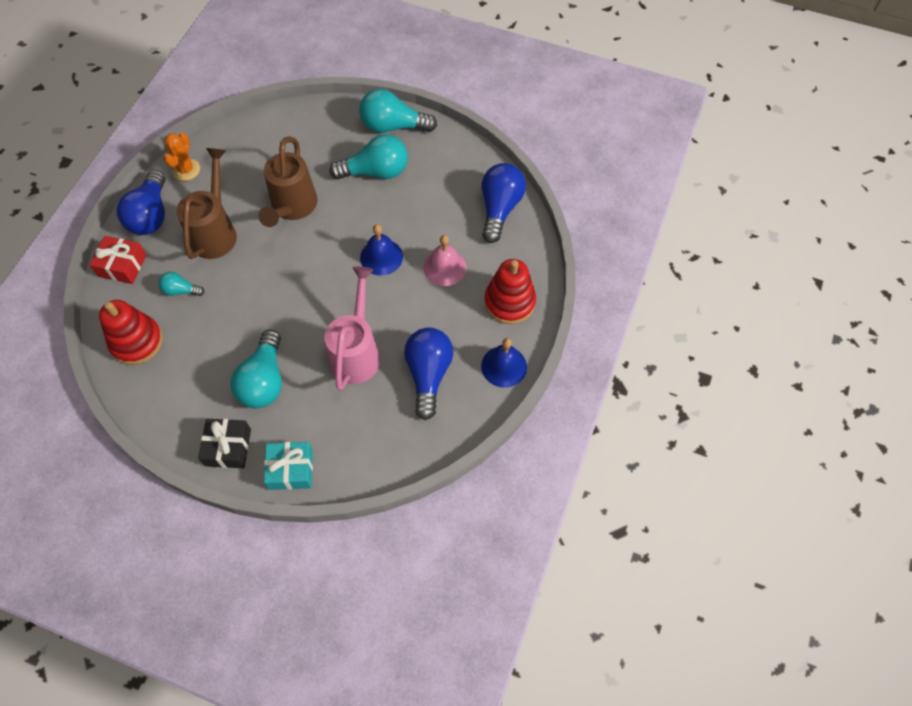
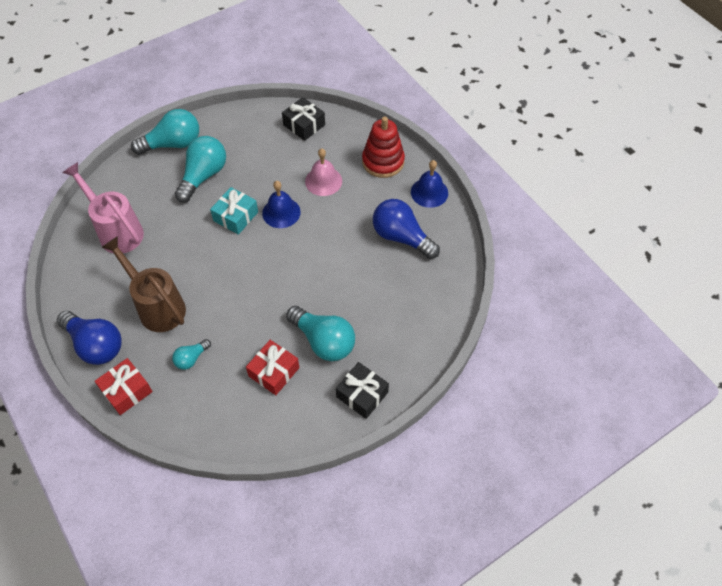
camera: 55 degrees left, 5 degrees down
red stacking toy [99,300,163,365] -> none
orange cactus [164,132,200,181] -> none
brown watering can [258,137,317,227] -> none
turquoise gift [264,442,313,490] -> turquoise gift moved to [210,187,258,235]
pink watering can [324,266,380,390] -> pink watering can moved to [62,162,144,253]
turquoise light bulb [359,89,437,133] -> turquoise light bulb turned 150 degrees counterclockwise [131,109,199,155]
blue light bulb [482,163,526,243] -> black gift [282,97,325,141]
none -> red gift [246,340,299,395]

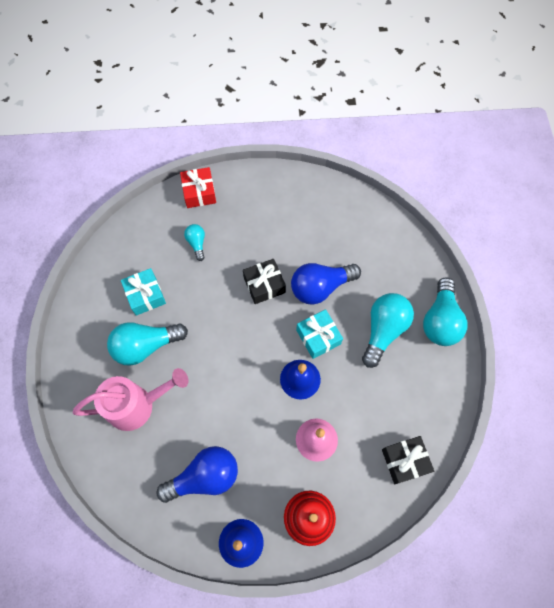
camera: 120 degrees right, 10 degrees up
blue light bulb [57,311,122,365] -> blue light bulb moved to [291,263,361,305]
pink watering can [62,162,144,253] -> pink watering can moved to [73,368,189,431]
brown watering can [101,236,186,332] -> none
turquoise light bulb [175,136,226,203] -> turquoise light bulb turned 120 degrees counterclockwise [362,293,414,368]
red gift [246,340,299,395] -> turquoise gift [121,268,166,316]
black gift [336,362,389,419] -> black gift moved to [243,259,286,304]

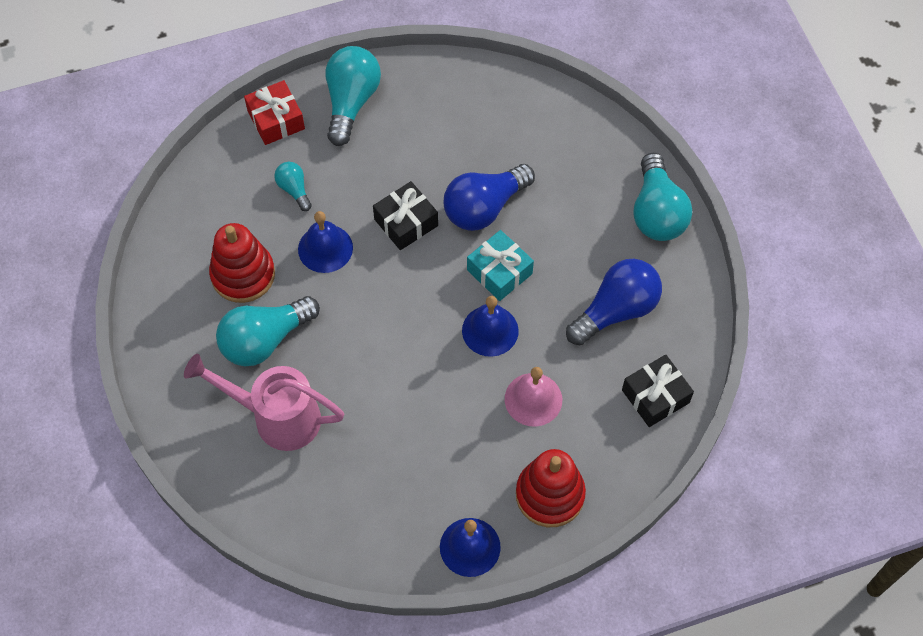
camera: 15 degrees left, 5 degrees down
pink watering can [73,368,189,431] -> pink watering can turned 135 degrees counterclockwise [184,354,344,451]
turquoise gift [121,268,166,316] -> red stacking toy [209,223,275,303]
blue light bulb [156,446,238,503] -> blue light bulb moved to [566,259,662,345]
turquoise light bulb [362,293,414,368] -> turquoise light bulb moved to [326,46,381,146]
none -> blue bell [298,211,353,273]

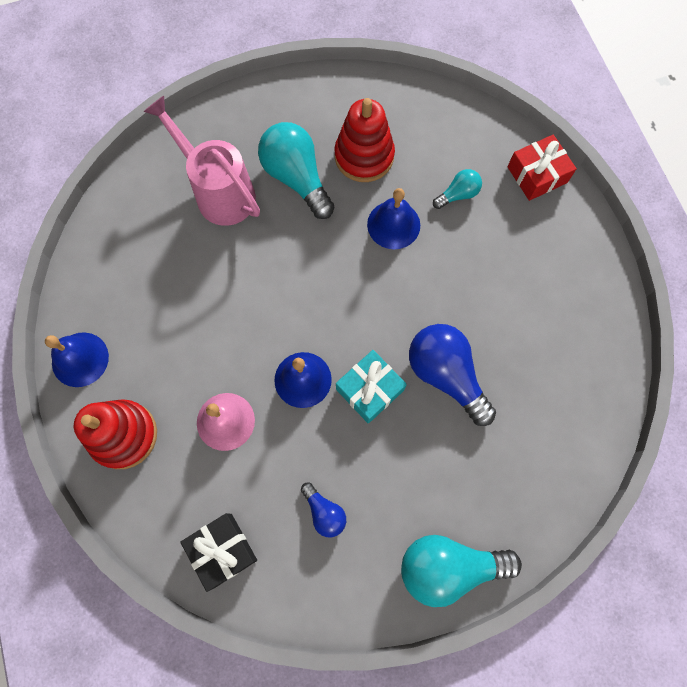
camera: 90 degrees right, 10 degrees up
pink watering can [184,354,344,451] -> pink watering can turned 60 degrees counterclockwise [143,96,260,226]
turquoise light bulb [326,46,381,146] -> none
black gift [373,181,438,250] -> none
blue light bulb [566,259,662,345] -> blue light bulb [301,483,346,537], size x0.52

